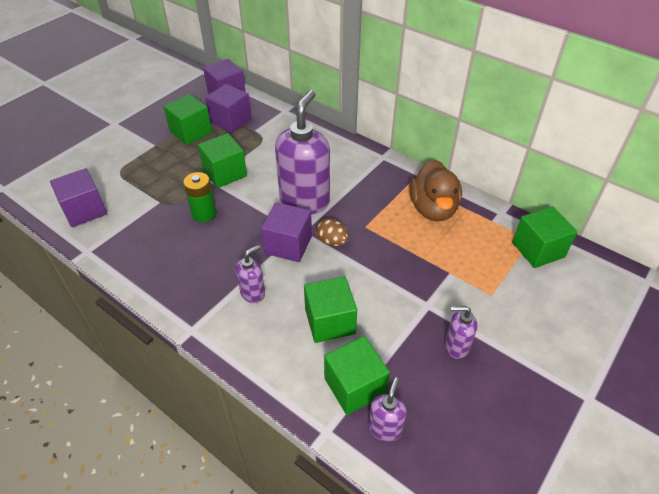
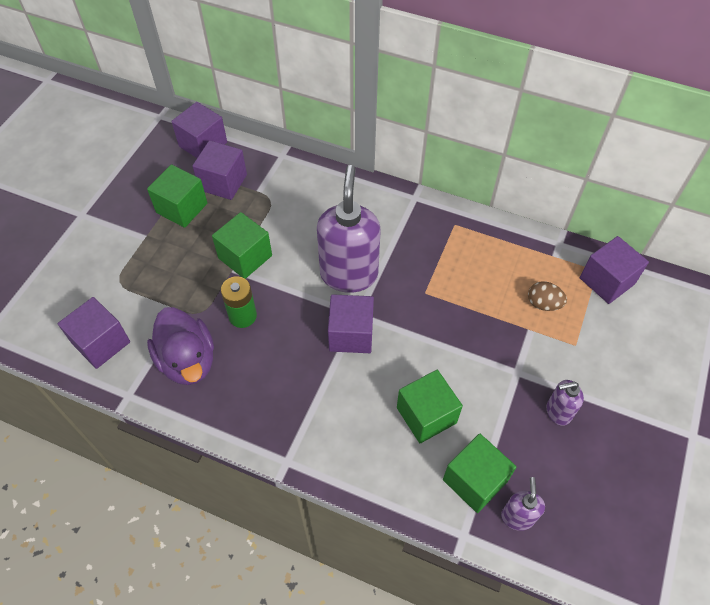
camera: 15 degrees left, 10 degrees up
purple soap dispenser [236,245,265,303] -> none
brown egg [316,218,348,246] -> brown egg moved to [528,281,567,311]
brown duck [409,159,462,222] -> none
green cube [512,206,577,268] -> purple cube [580,236,649,304]
none -> purple duck [147,307,214,385]

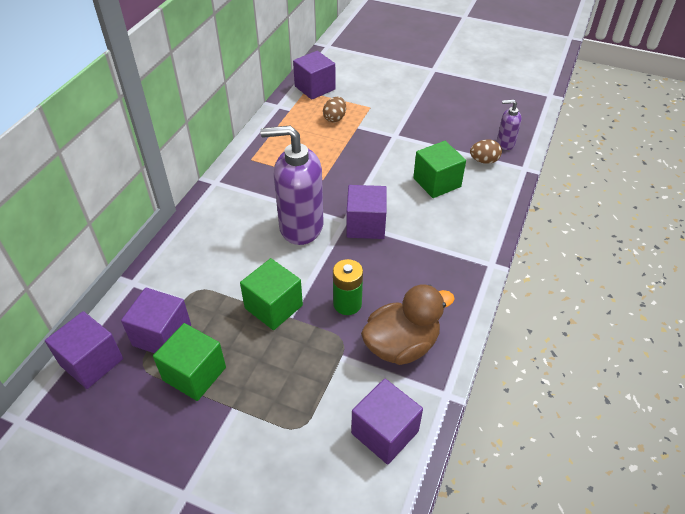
camera: 90 degrees left, 10 degrees down
purple duck [147,307,214,385] -> brown duck [361,285,455,365]
green cube [443,434,516,513] -> brown egg [470,140,502,164]
purple soap dispenser [547,380,584,426] -> none

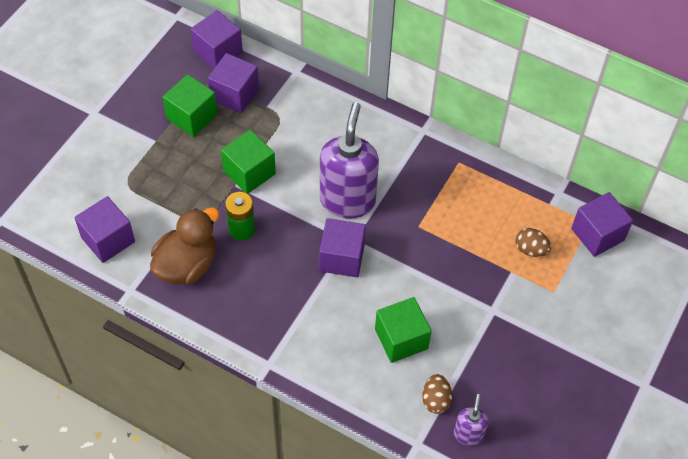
camera: 95 degrees right, 10 degrees up
brown duck [361,285,455,365] -> brown duck turned 120 degrees counterclockwise [150,208,219,284]

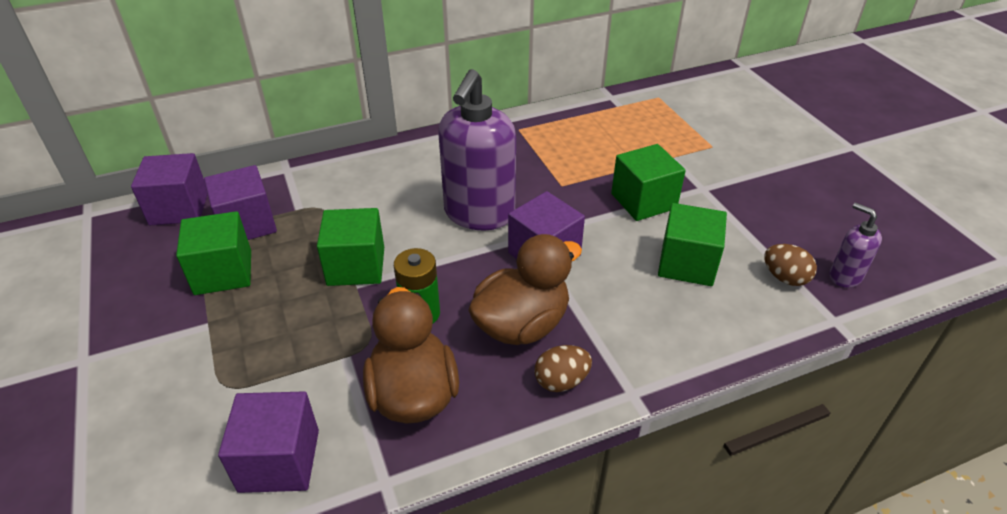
camera: 50 degrees left, 15 degrees down
purple soap dispenser [320,102,379,219] -> purple soap dispenser turned 120 degrees counterclockwise [438,69,516,230]
brown egg [515,228,551,257] -> brown egg moved to [534,345,592,392]
purple cube [571,192,633,257] -> none
none -> brown duck [468,234,582,345]
none -> green cube [611,144,686,221]

